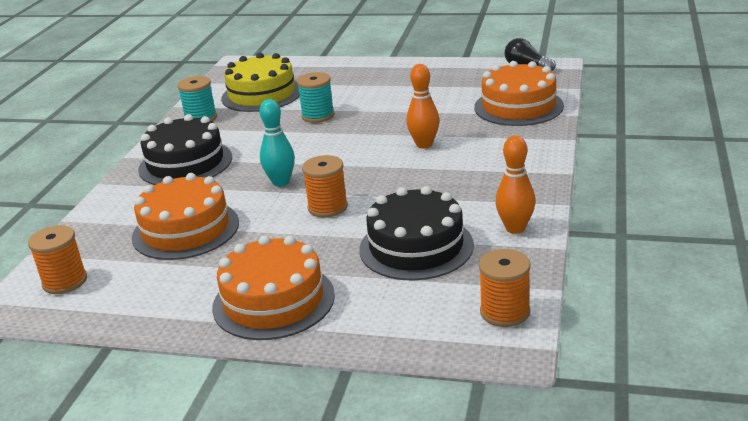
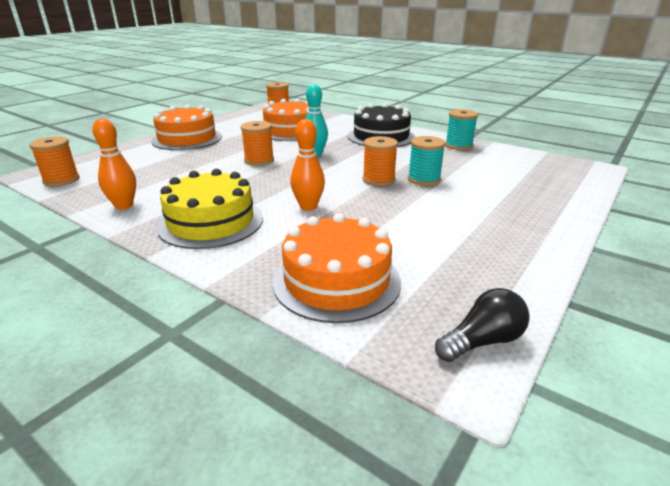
camera: 110 degrees right, 0 degrees up
yellow cake [221,53,300,112] -> yellow cake moved to [156,169,263,249]
black cake [359,186,474,281] -> none
none -> orange spool [363,136,398,186]

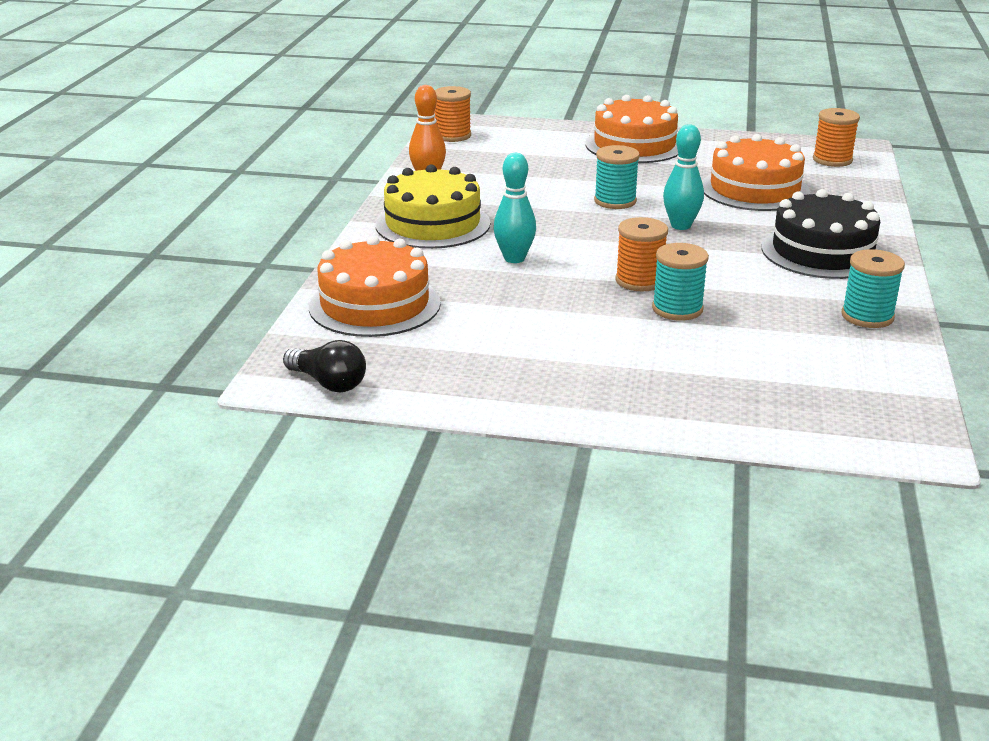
camera: 65 degrees right, 0 degrees up
orange spool [241,121,274,166] -> turquoise spool [594,145,640,209]
orange bowling pin [290,119,325,211] -> turquoise bowling pin [494,153,536,263]

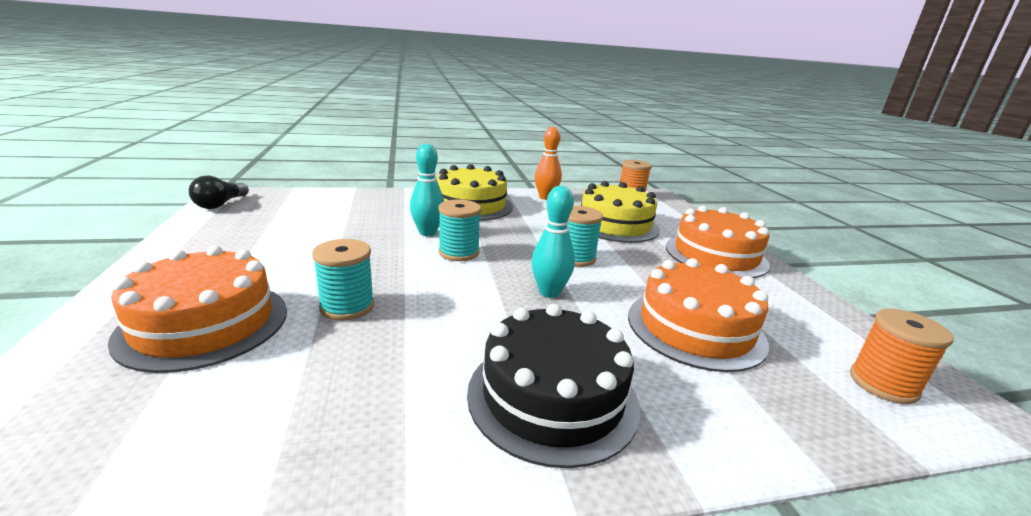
camera: 65 degrees right, 5 degrees down
orange cake [309,236,441,337] -> orange cake moved to [108,246,287,373]
orange spool [615,217,668,291] -> none
turquoise spool [841,249,905,328] -> turquoise spool moved to [438,199,481,261]
none -> yellow cake [581,181,660,243]

